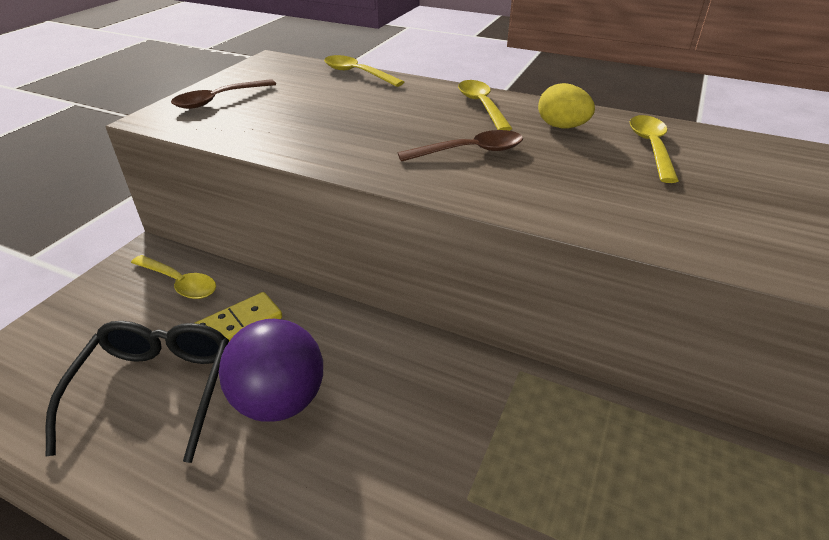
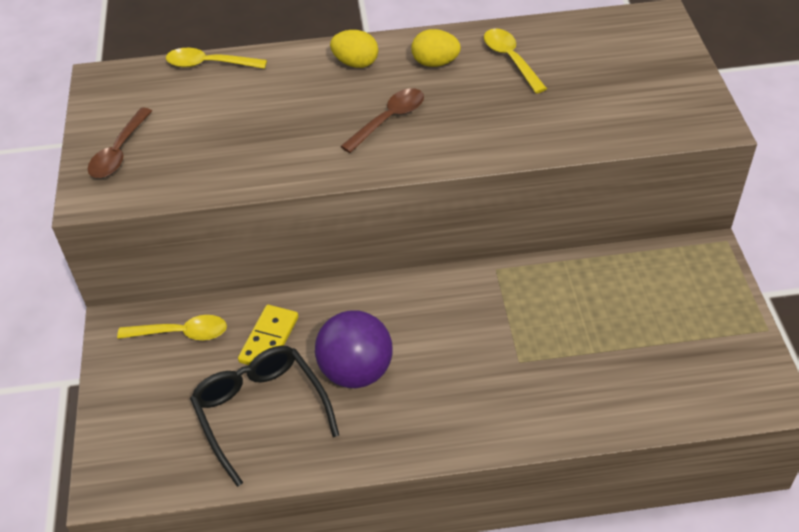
camera: 30 degrees left, 10 degrees up
yellow spoon [458,80,513,131] -> yellow egg [330,30,378,68]

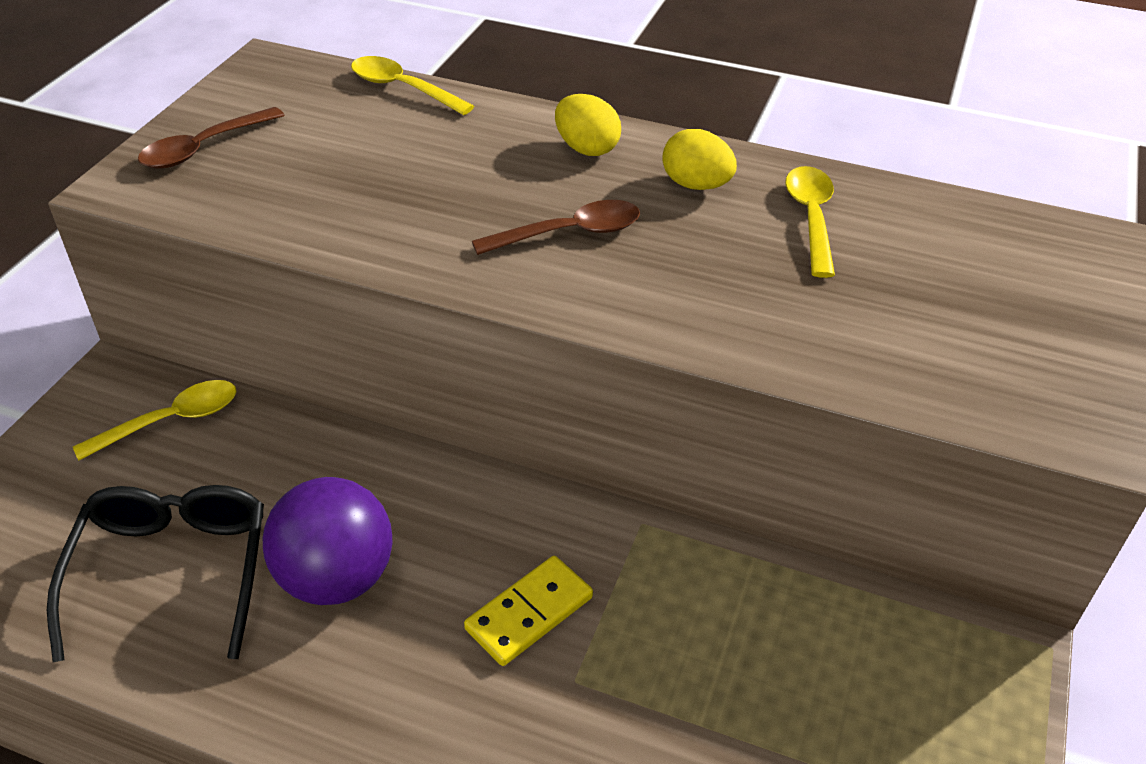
camera: 25 degrees right, 5 degrees down
yellow spoon [117,315,227,340] -> yellow spoon turned 60 degrees counterclockwise [73,380,237,460]
yellow domino [238,305,298,365] -> yellow domino moved to [464,556,593,666]

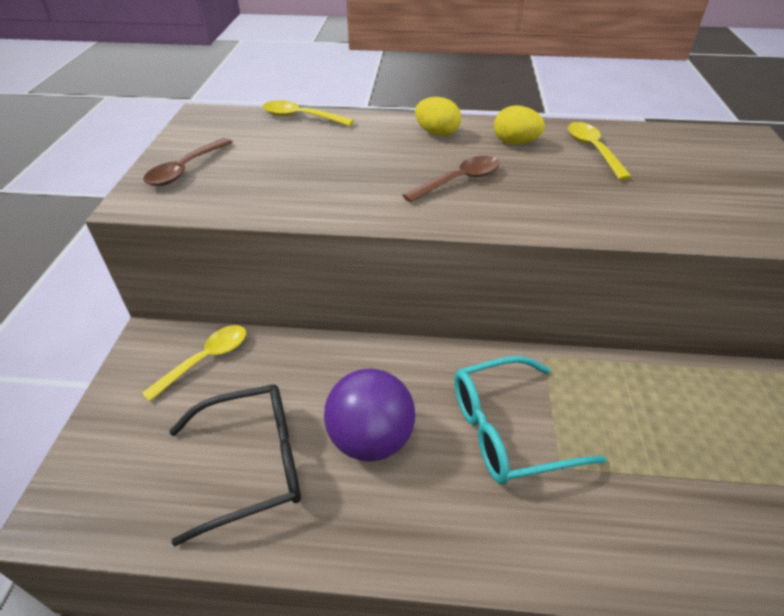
camera: 15 degrees left, 0 degrees up
black glasses [47,485,264,662] -> black glasses turned 90 degrees clockwise [169,384,301,547]
yellow domino [464,556,593,666] -> turquoise glasses [454,356,607,484]

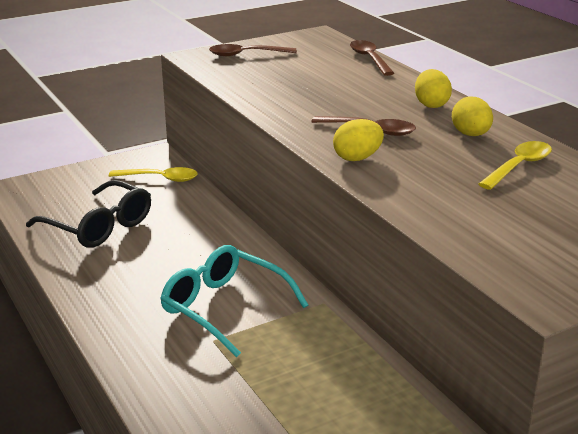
camera: 55 degrees right, 15 degrees down
yellow spoon [263,100,354,126] -> brown spoon [350,40,394,76]
purple ball [324,369,415,462] -> none
none -> yellow egg [333,119,384,161]

